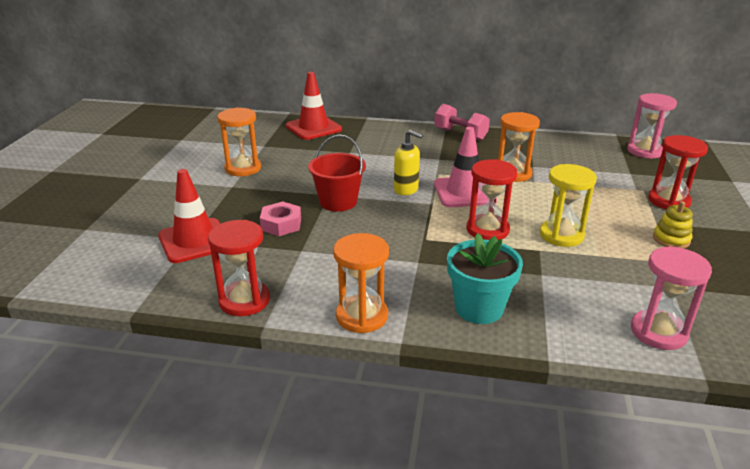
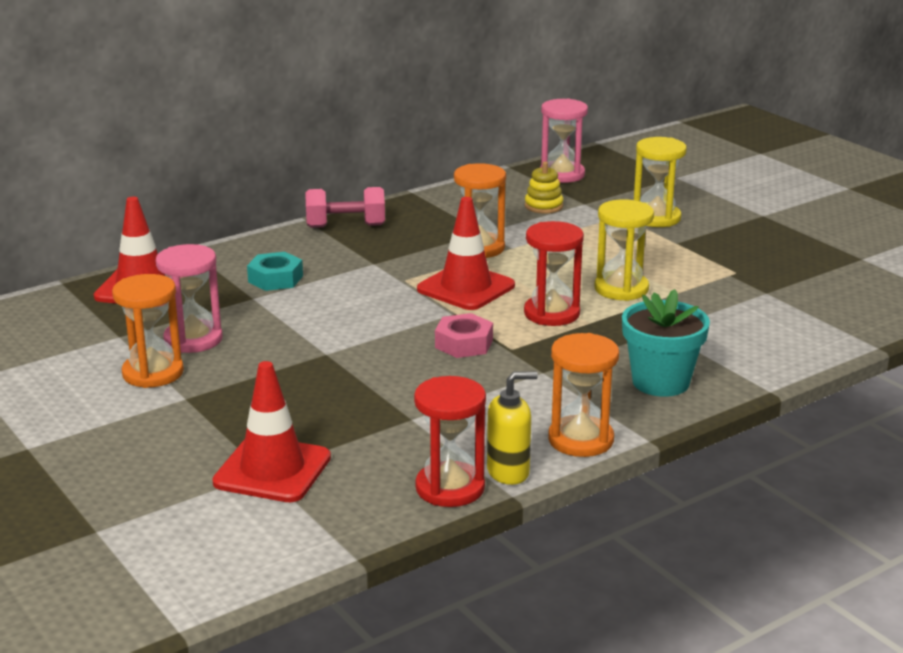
camera: 45 degrees left, 5 degrees down
pink nut [260,202,301,236] -> pink nut moved to [435,313,493,358]
red bucket [308,135,366,212] -> none
yellow soap dispenser [394,130,423,195] -> yellow soap dispenser moved to [487,372,538,485]
pink traffic cone [434,127,497,207] -> red traffic cone [417,197,515,310]
pink hourglass [631,246,712,350] -> pink hourglass moved to [156,244,223,353]
red hourglass [648,135,708,209] -> yellow hourglass [634,137,687,227]
yellow stacking toy [653,201,693,248] -> yellow stacking toy moved to [525,161,563,214]
none -> turquoise nut [247,252,303,291]

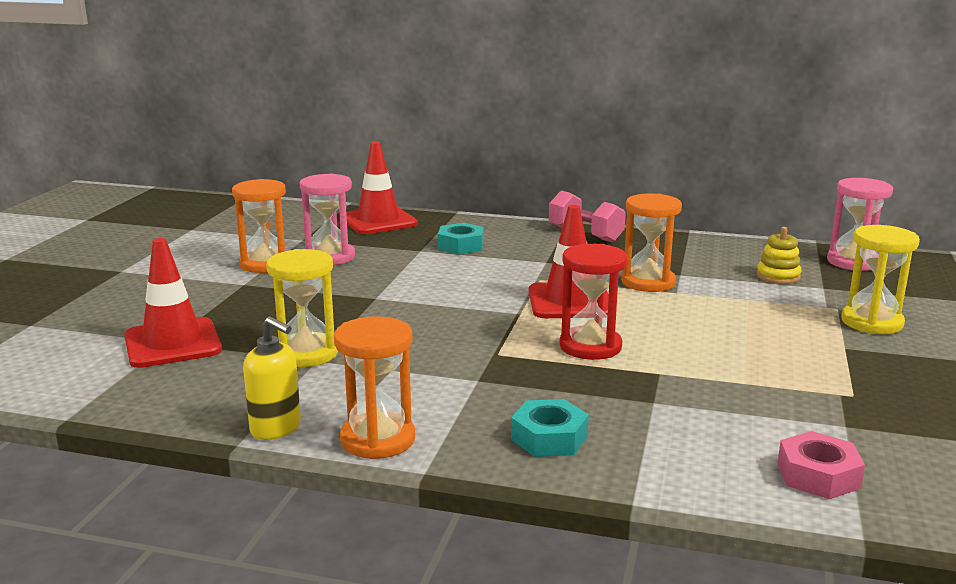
camera: 50 degrees right, 5 degrees down
red hourglass [414,376,486,507] -> none
pink nut [435,313,493,358] -> pink nut moved to [778,431,865,499]
yellow hourglass [594,199,654,301] -> yellow hourglass moved to [266,249,338,367]
turquoise flower pot [622,289,710,397] -> turquoise nut [511,399,589,457]

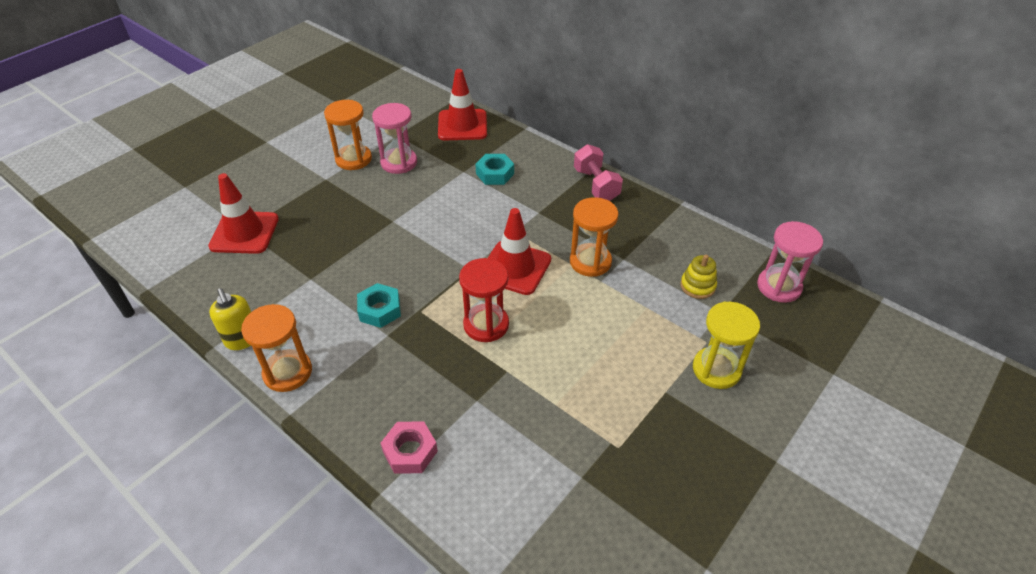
camera: 25 degrees right, 25 degrees up
yellow hourglass [266,249,338,367] -> none
turquoise nut [511,399,589,457] -> turquoise nut moved to [357,283,401,328]
pink nut [778,431,865,499] -> pink nut moved to [381,421,438,474]

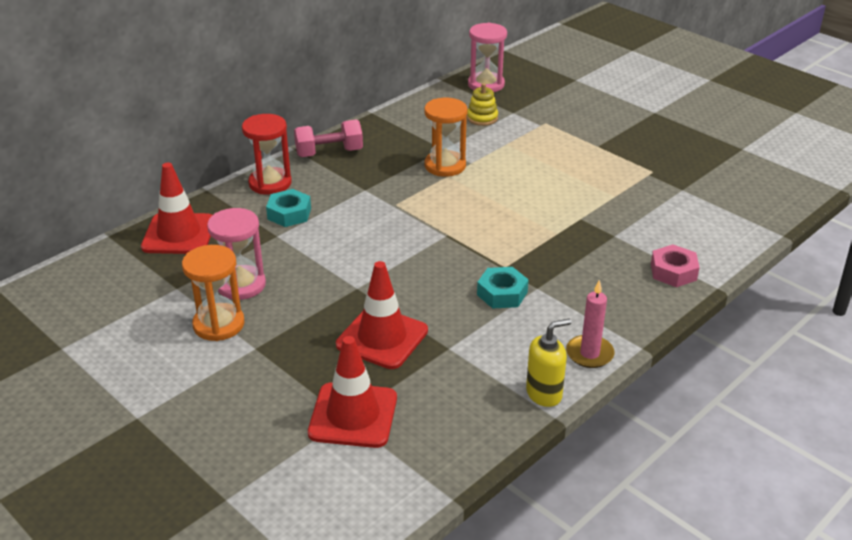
camera: 85 degrees left, 10 degrees down
orange hourglass [241,304,312,392] -> pink candle [566,280,615,368]
red hourglass [459,258,509,342] -> red hourglass moved to [242,114,292,195]
red traffic cone [488,208,551,295] -> red traffic cone moved to [336,261,428,369]
yellow hourglass [693,302,760,389] -> none

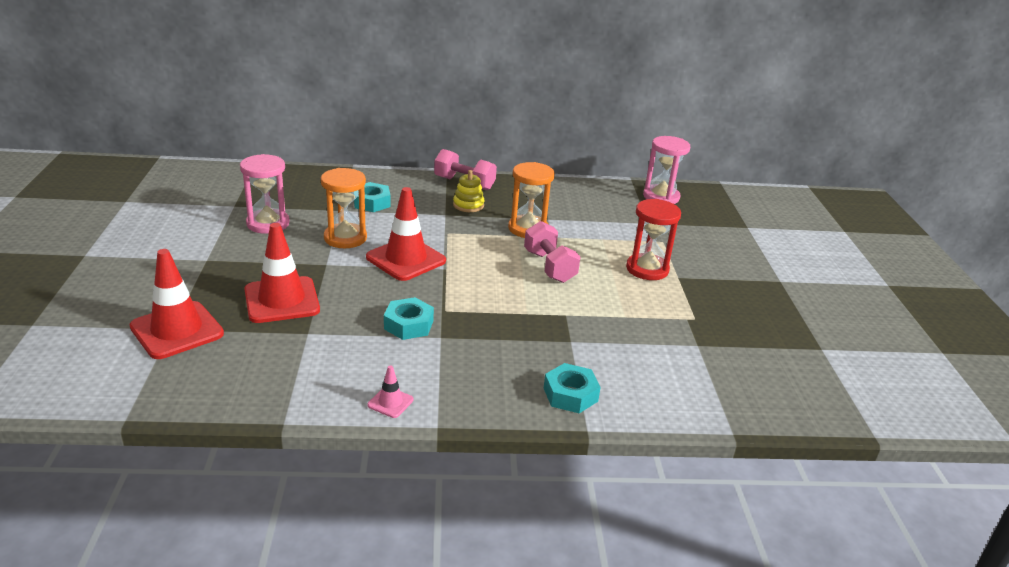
camera: 40 degrees right, 5 degrees down
red traffic cone [141,163,213,254] -> red traffic cone moved to [366,187,446,281]
orange hourglass [182,245,244,341] -> orange hourglass moved to [321,168,367,248]
red hourglass [242,114,292,195] -> red hourglass moved to [626,199,681,280]
yellow stacking toy [467,83,498,126] -> yellow stacking toy moved to [453,170,484,212]
yellow soap dispenser [526,319,571,407] -> none
pink candle [566,280,615,368] -> pink traffic cone [367,365,414,418]
pink nut [651,244,700,287] -> turquoise nut [544,363,601,413]
none -> pink dumbbell [524,221,580,283]

